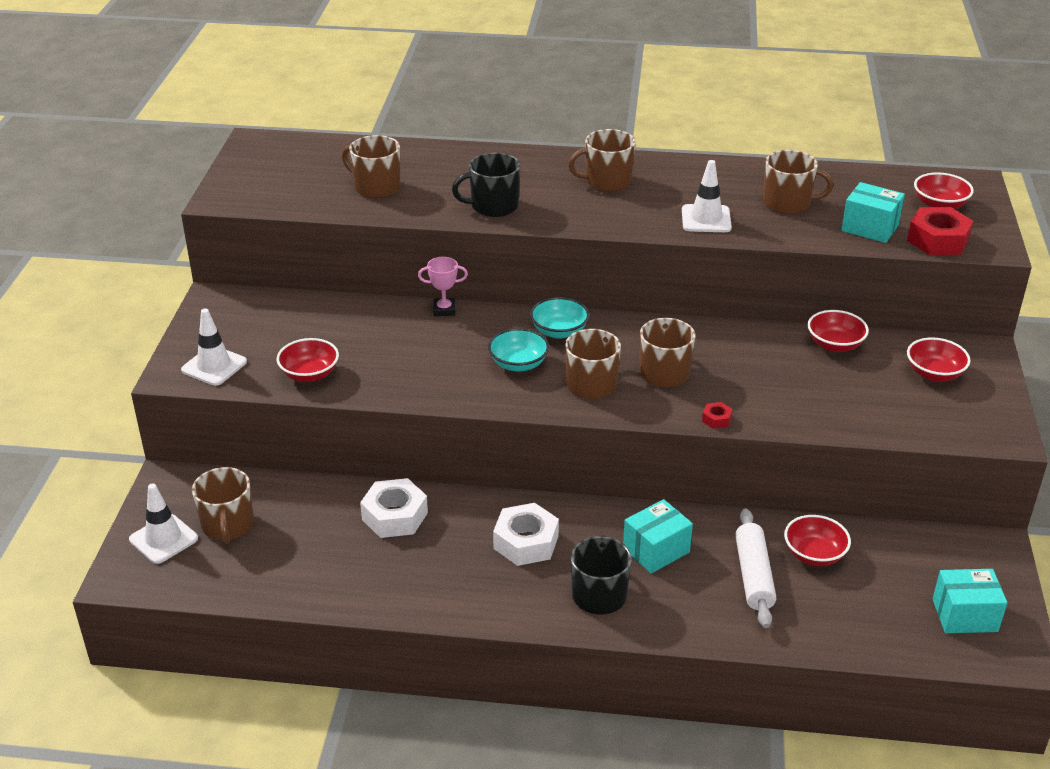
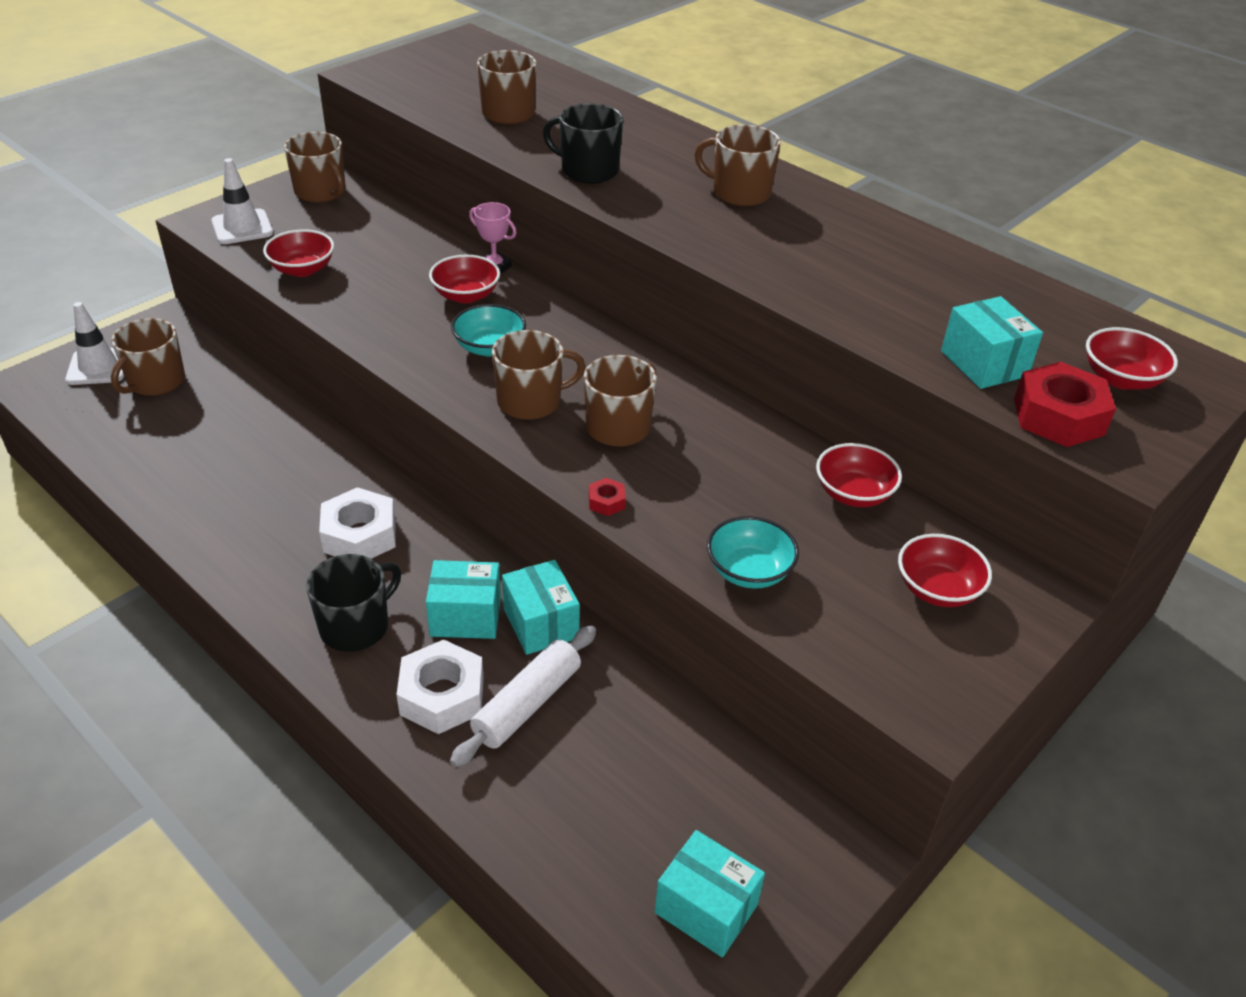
camera: 35 degrees right, 5 degrees up
white nut [360,478,428,538] -> white nut moved to [396,639,484,734]
turquoise bowl [530,297,589,339] -> turquoise bowl moved to [707,516,799,589]
white traffic cone [682,160,732,232] -> none
brown mug [763,150,833,214] -> brown mug moved to [284,132,346,203]
red bowl [784,515,851,566] -> red bowl moved to [429,255,500,303]
none -> turquoise box [502,560,580,655]

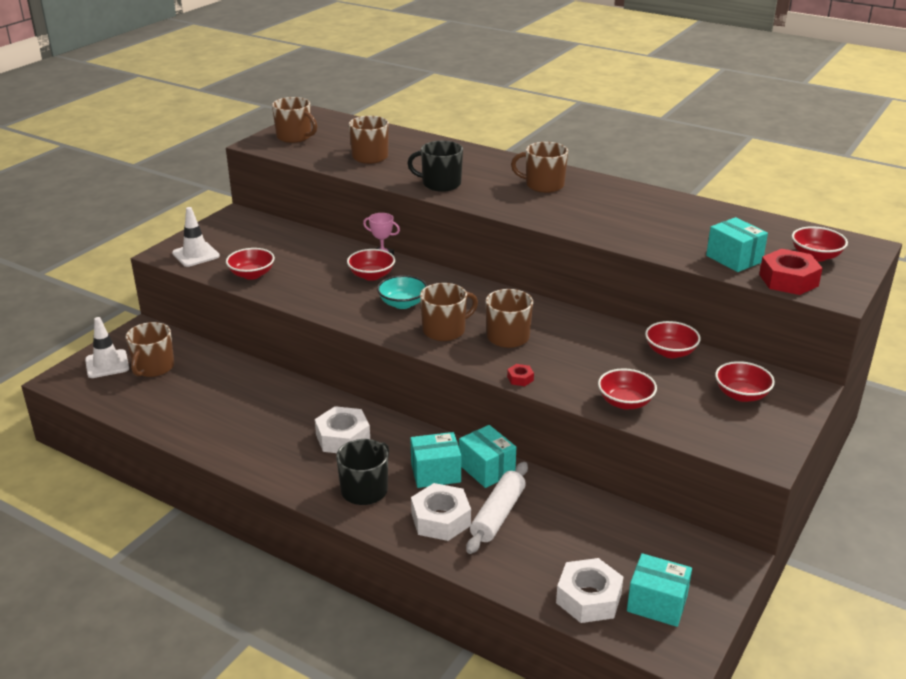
camera: 10 degrees left, 10 degrees down
brown mug [284,132,346,203] -> brown mug moved to [272,97,317,143]
turquoise bowl [707,516,799,589] -> red bowl [598,368,657,410]
none -> white nut [556,558,623,623]

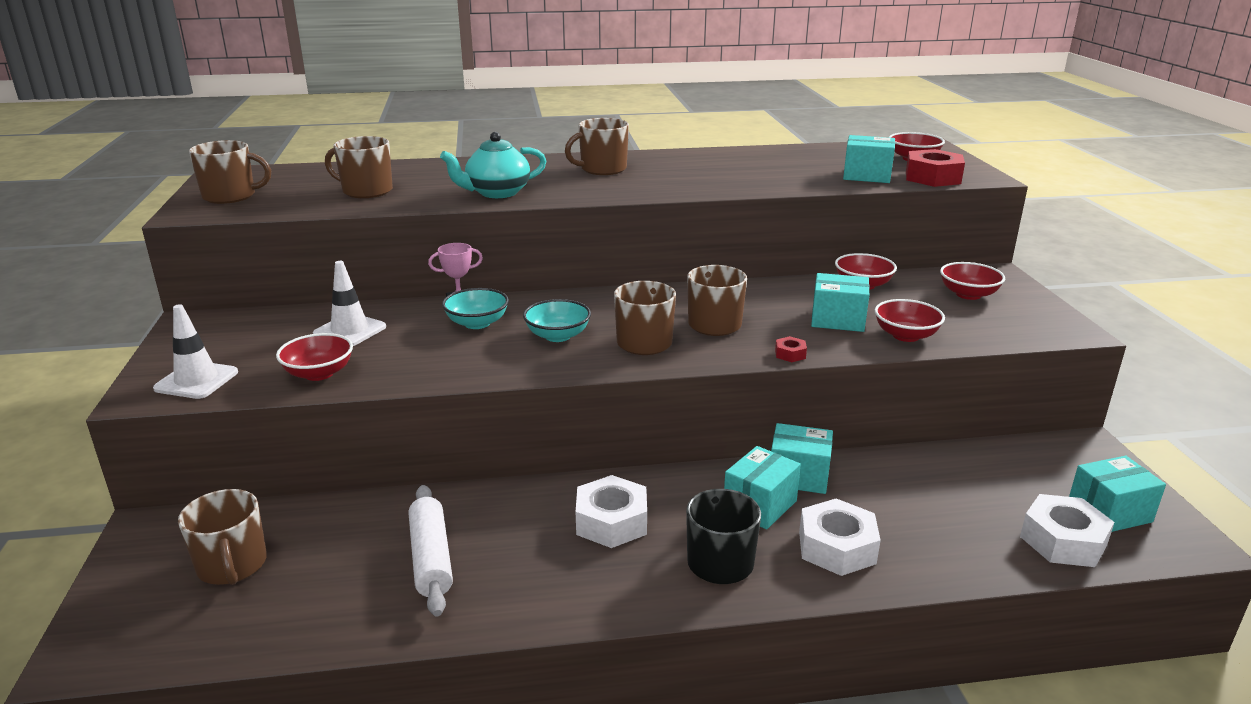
camera: 40 degrees left, 5 degrees down
white traffic cone [85,317,129,378] -> white traffic cone moved to [313,261,386,346]
red bowl [347,249,395,281] -> turquoise bowl [442,288,509,329]
black mug [407,141,463,192] -> turquoise teapot [440,132,546,198]
white rolling pin [466,462,528,554] -> white rolling pin moved to [409,485,453,616]
none -> turquoise box [811,273,870,332]

